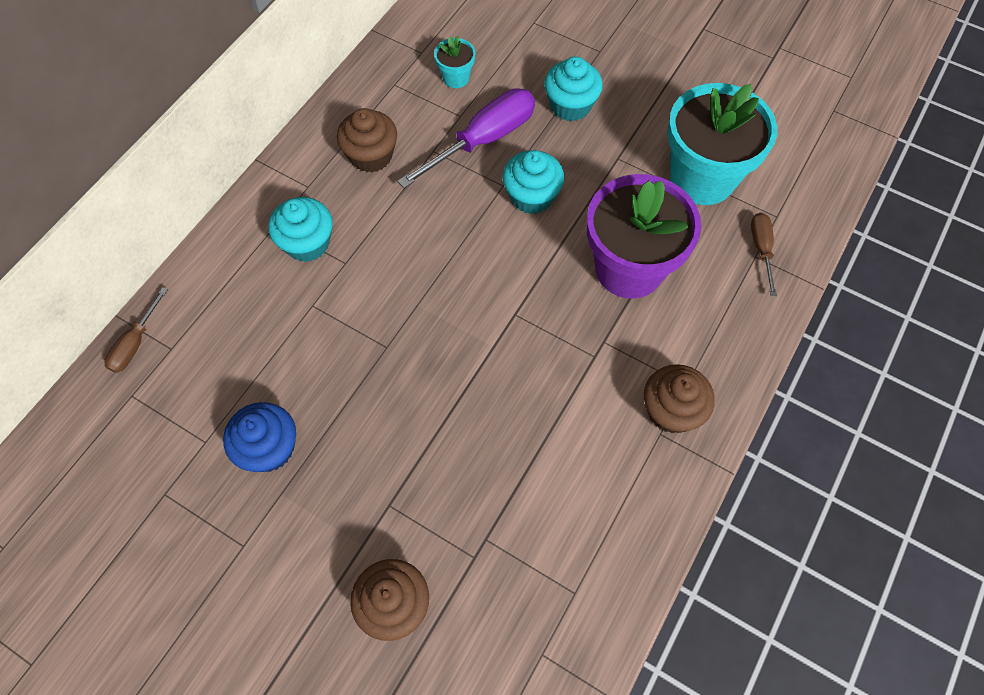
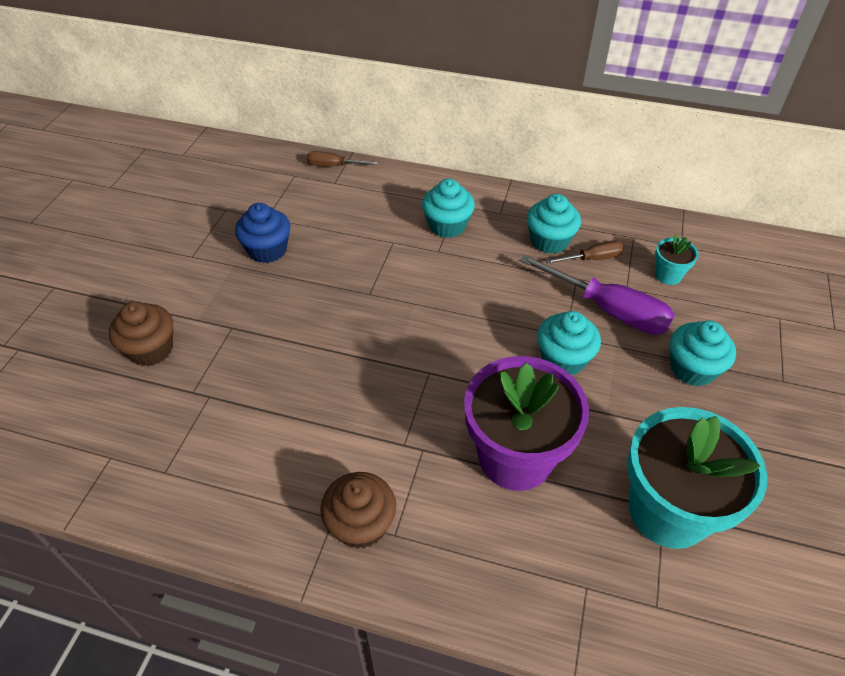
camera: 75 degrees right, 15 degrees down
brown cupcake [337,108,397,173] -> turquoise cupcake [527,194,581,254]
brown screwdriver [751,213,777,297] -> brown screwdriver moved to [545,241,624,264]

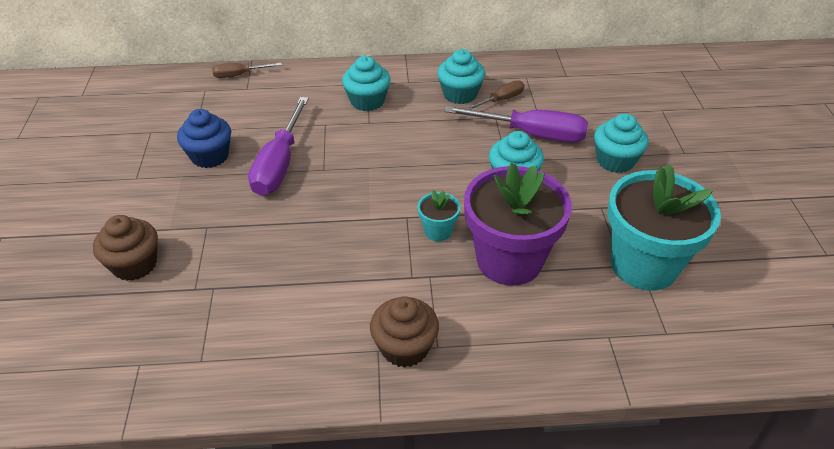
camera: 20 degrees left, 5 degrees down
turquoise flower pot [655,235,699,285] -> turquoise flower pot moved to [418,190,460,241]
none -> purple screwdriver [248,97,309,196]

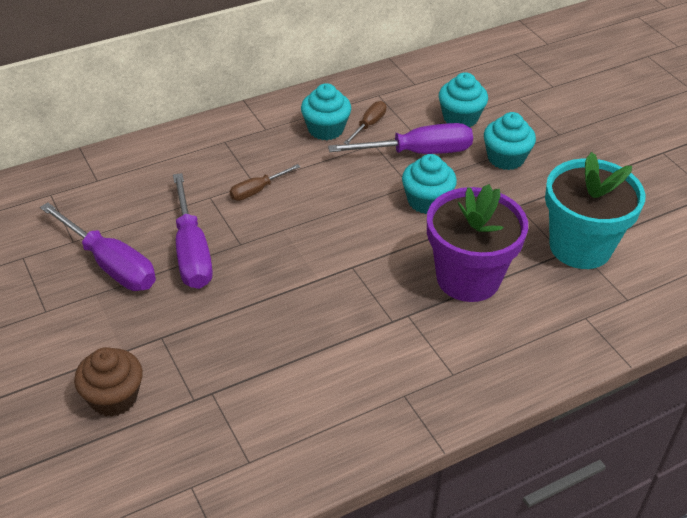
camera: 25 degrees left, 0 degrees up
blue cupcake [177,109,231,168] -> purple screwdriver [40,202,156,291]
brown screwdriver [212,63,282,78] -> brown screwdriver moved to [230,164,300,201]
turquoise cupcake [342,56,391,111] -> turquoise cupcake moved to [439,72,488,127]
brown cupcake [370,297,439,368] -> none
turquoise flower pot [418,190,460,241] -> none

